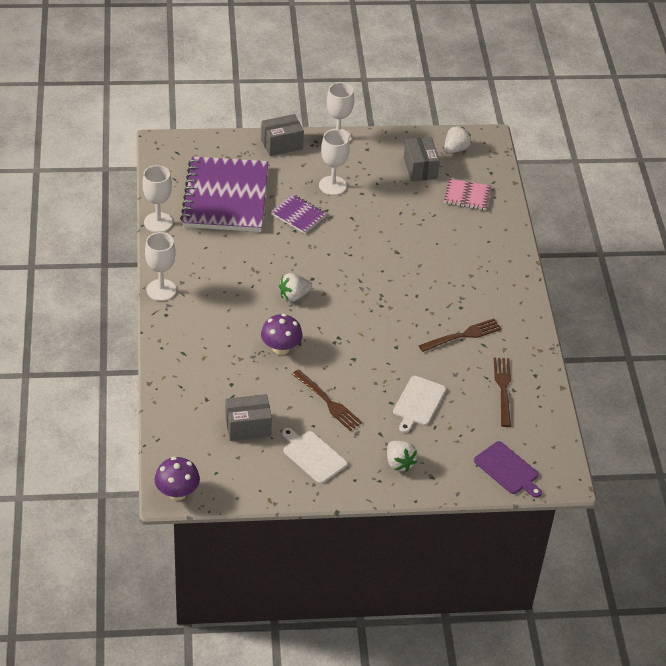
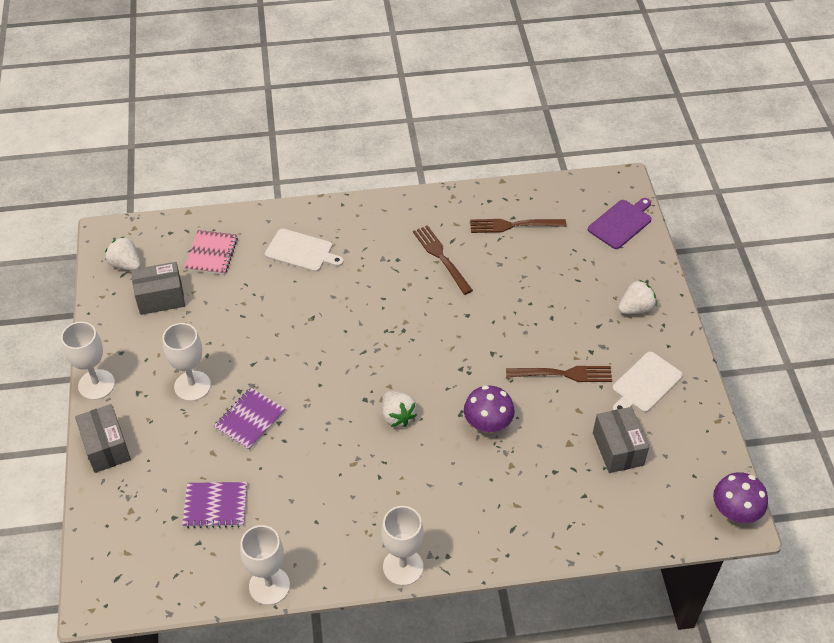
camera: 90 degrees left, 5 degrees up
purple notebook [180,156,268,232] -> purple notebook [182,482,247,528], size x0.45
brown fork [292,369,362,431] -> brown fork turned 45 degrees clockwise [506,366,612,382]
white cutting board [393,376,446,433] -> white cutting board moved to [265,229,344,272]

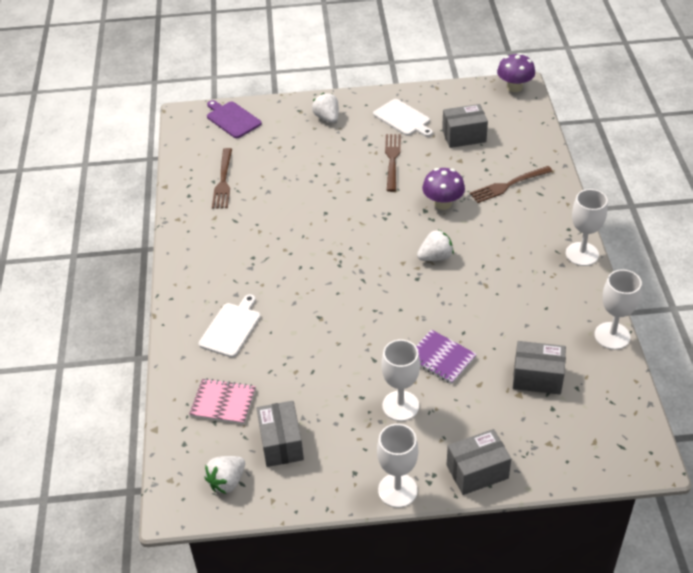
camera: 85 degrees left, 5 degrees down
purple notebook [182,482,247,528] -> grey box [513,341,566,394]
brown fork [413,225,473,295] -> brown fork moved to [470,166,553,203]

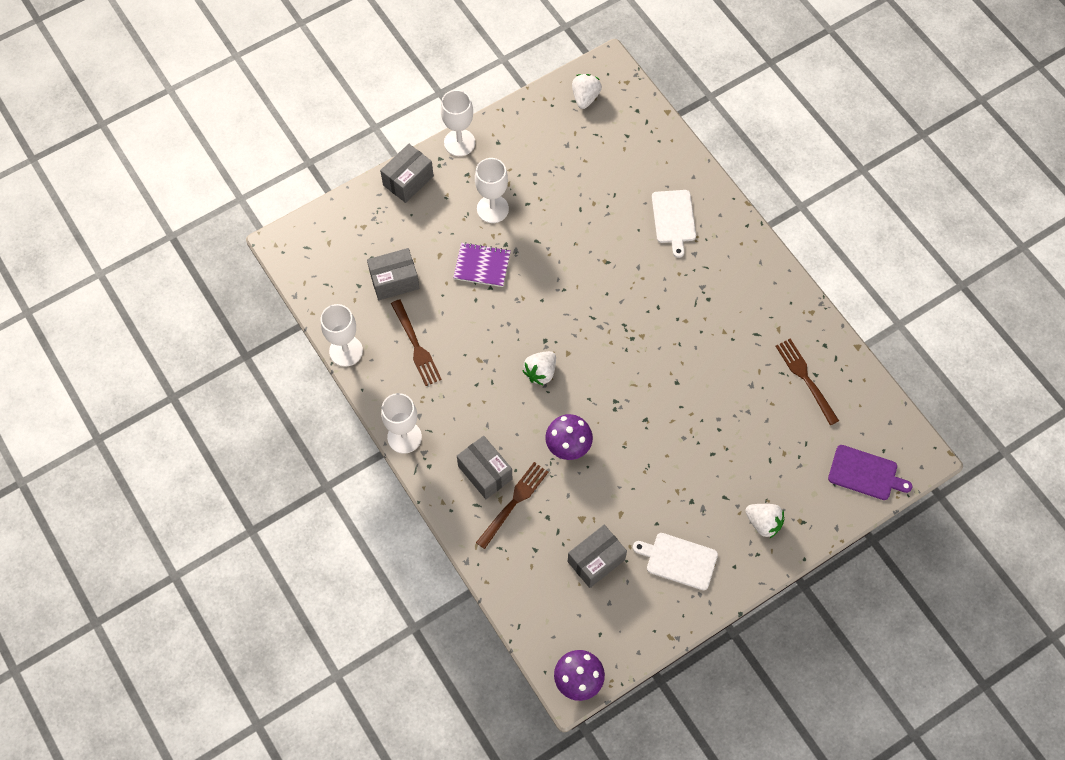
camera: 150 degrees right, 20 degrees up
pink notebook [189,378,256,424] -> none
grey box [256,401,304,467] -> grey box moved to [457,436,512,499]
brown fork [385,134,401,192] -> brown fork moved to [391,299,442,386]

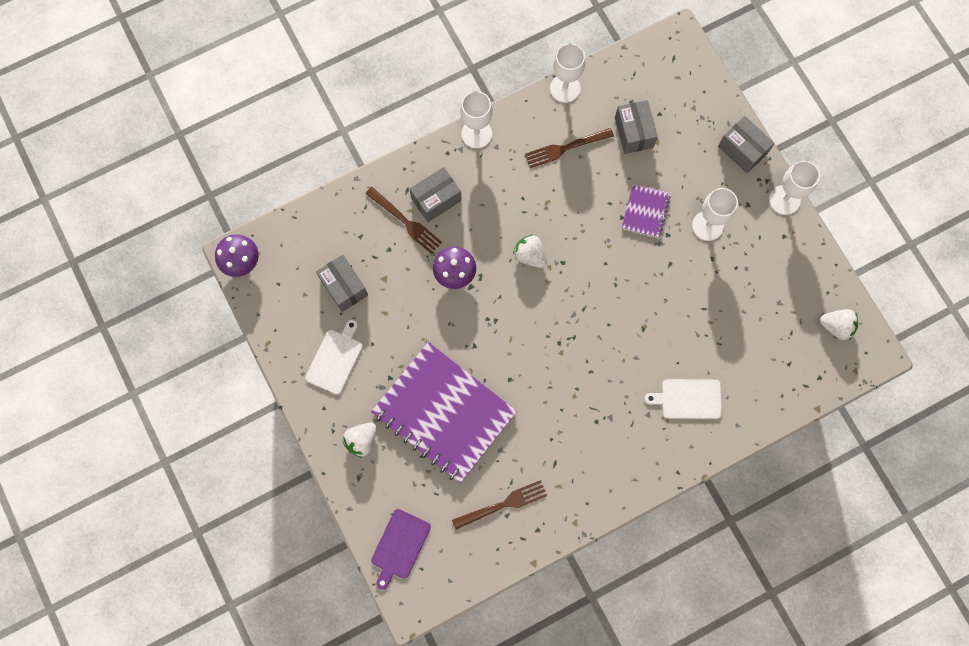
camera: 95 degrees right, 10 degrees up
none -> purple notebook [371,342,517,483]

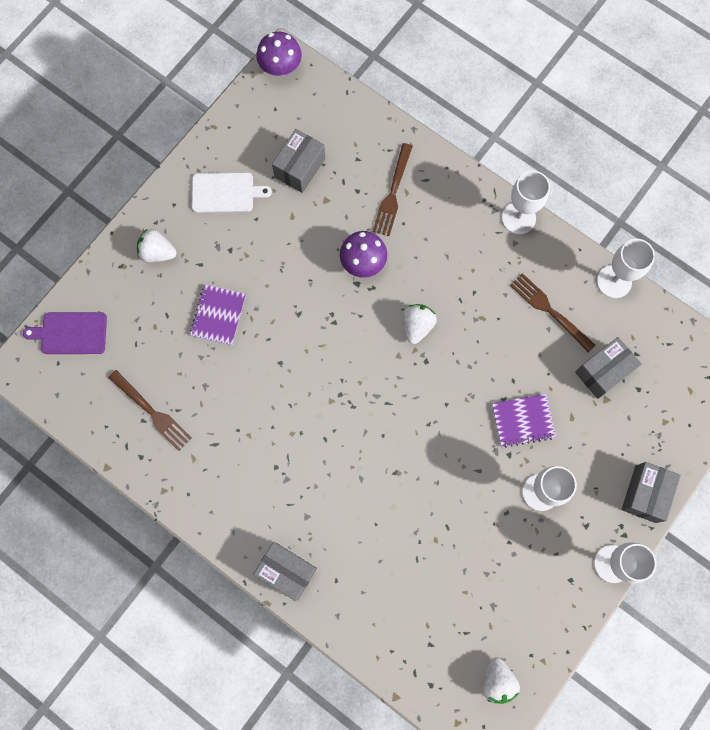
camera: 65 degrees right, 0 degrees up
purple notebook [371,342,517,483] -> purple notebook [190,284,246,345], size x0.45
grey box [409,167,462,222] -> grey box moved to [253,542,317,601]
white cutting board [644,379,722,419] -> none

